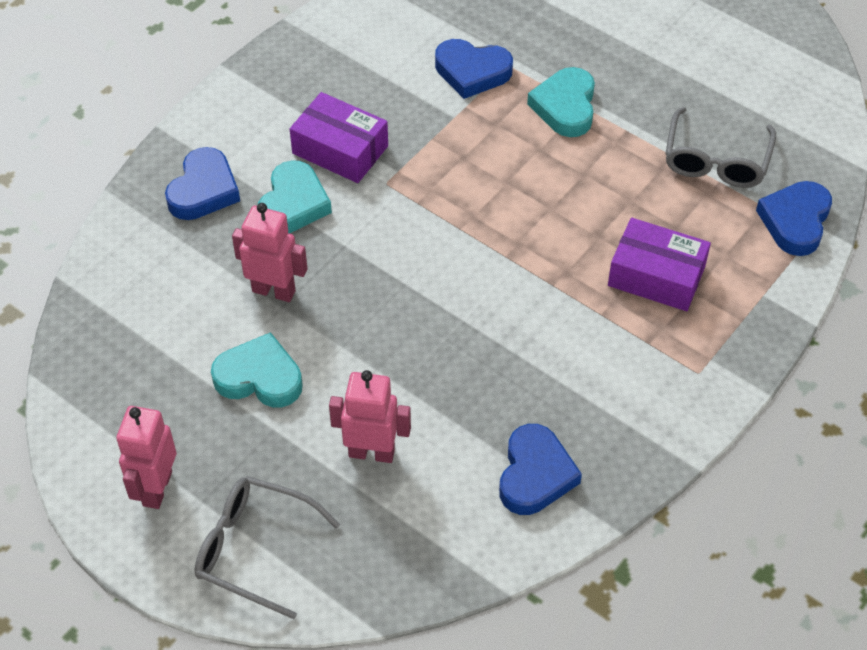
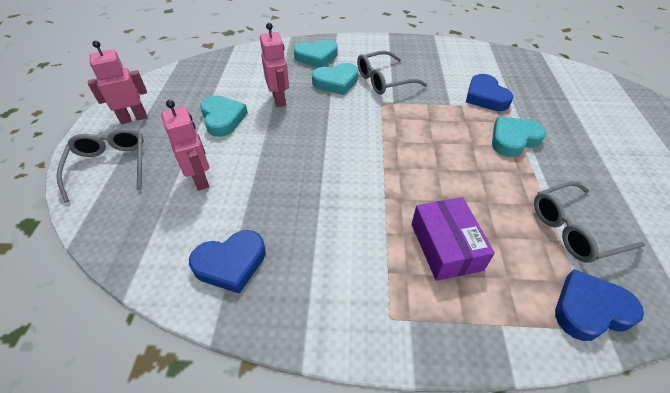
camera: 55 degrees right, 5 degrees down
blue heart [165,147,240,220] -> turquoise heart [294,40,337,68]
purple box [290,92,388,183] -> grey glasses [357,51,427,95]

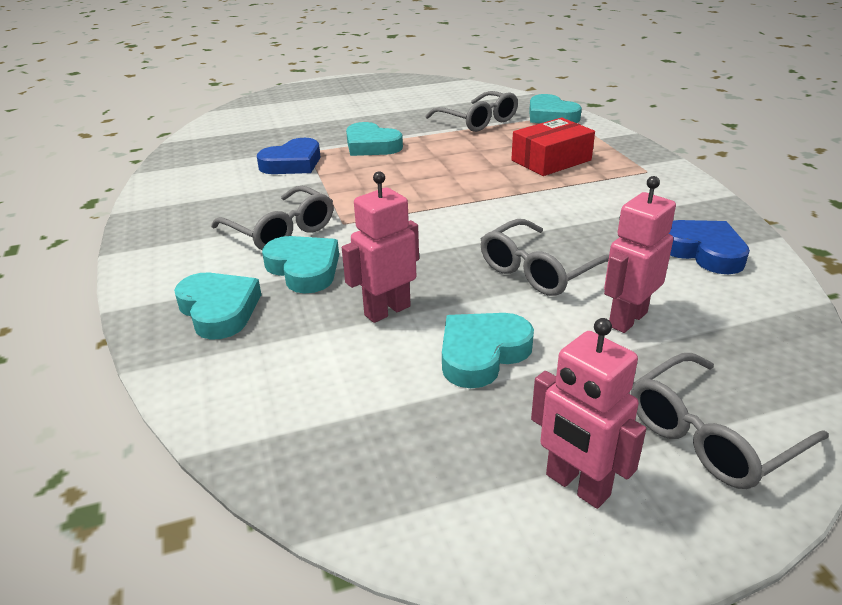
camera: 110 degrees left, 15 degrees down
purple box [412,197,495,281] -> red box [511,117,595,176]
blue heart [555,269,644,341] -> turquoise heart [529,94,582,123]
none -> grey glasses [481,219,609,296]

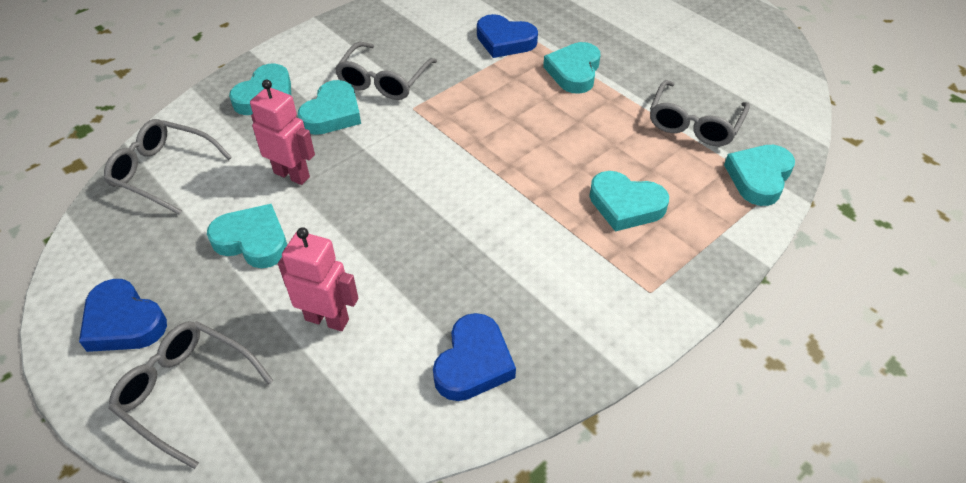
camera: 65 degrees right, 15 degrees up
grey glasses [481,219,609,296] -> grey glasses moved to [104,119,232,215]
red box [511,117,595,176] -> turquoise heart [589,171,669,231]
pink robot [531,318,646,509] -> blue heart [79,279,167,352]

